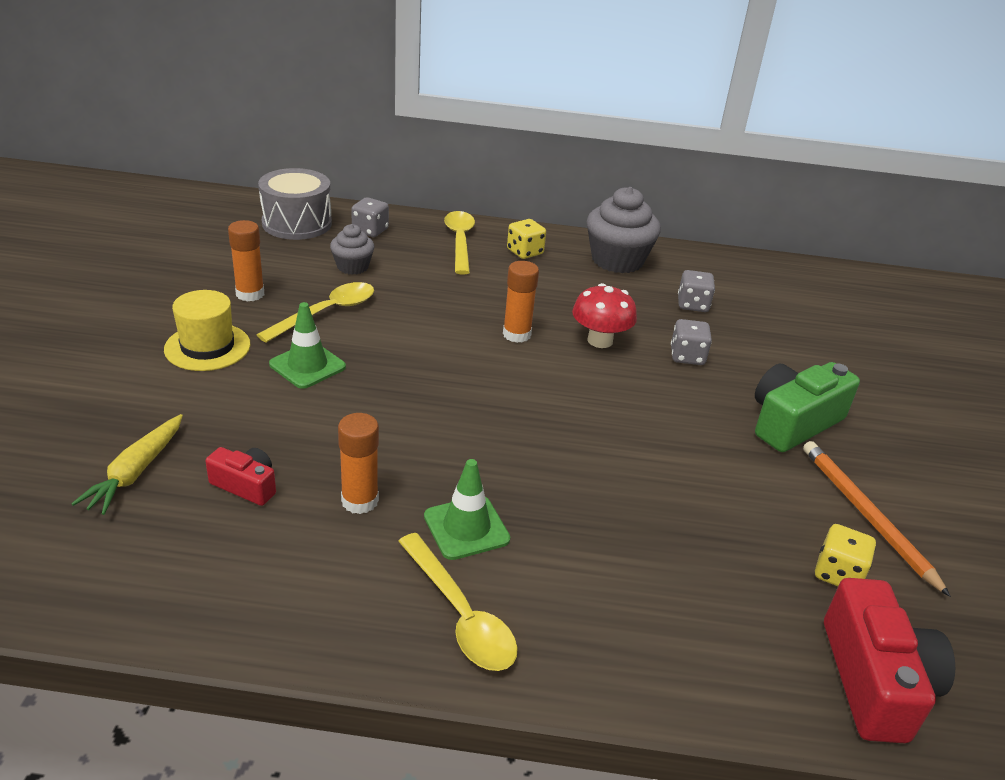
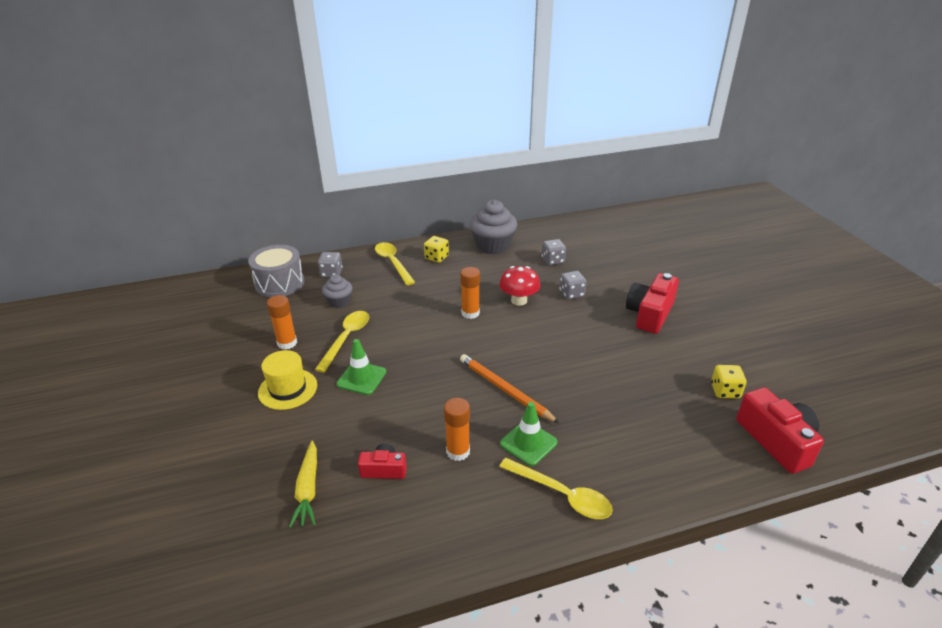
camera: 20 degrees left, 0 degrees up
green camera [755,362,860,452] -> red camera [626,273,679,334]
orange pencil [803,441,951,597] -> orange pencil moved to [460,354,559,423]

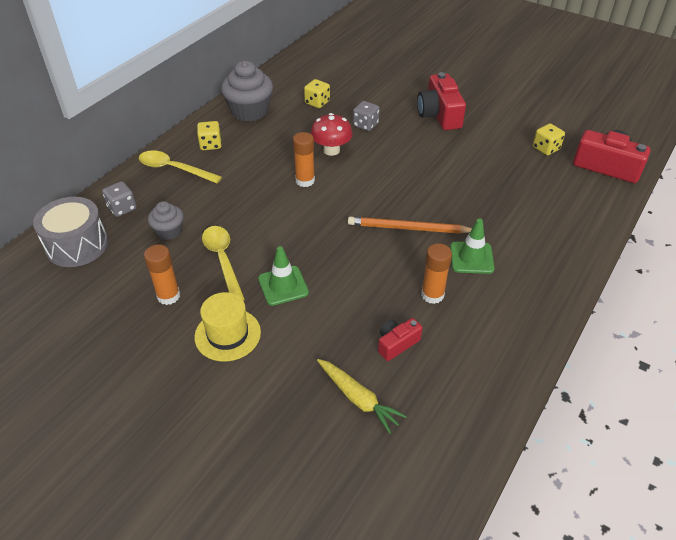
camera: 40 degrees left, 10 degrees up
yellow spoon [499,458,613,519] -> none
grey dice [542,239,566,265] -> yellow dice [304,79,330,108]

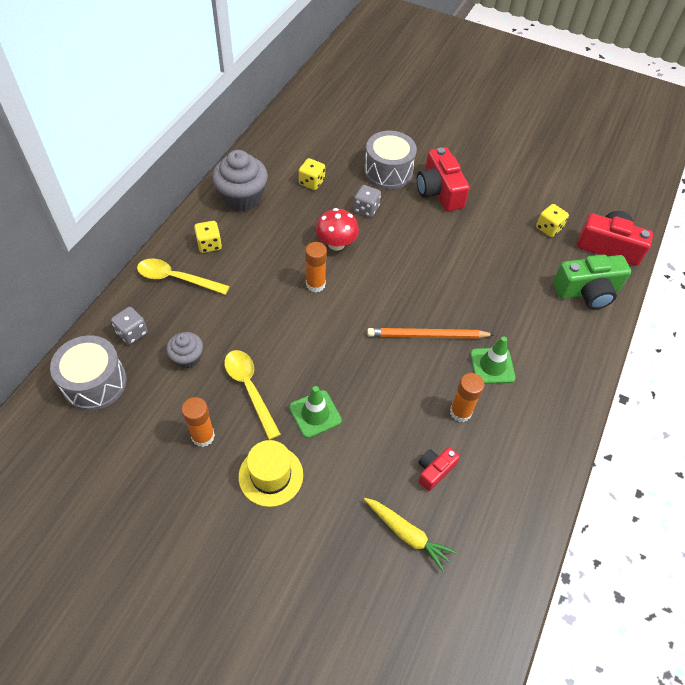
camera: 10 degrees left, 10 degrees up
none -> grey drum [364,131,417,189]
none -> green camera [553,254,631,309]

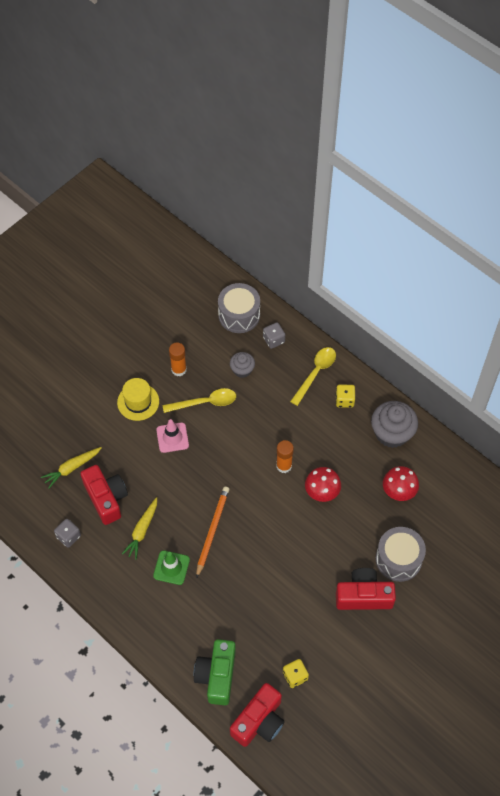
camera: 110 degrees right, 5 degrees up
green traffic cone [289,386,342,438] -> pink traffic cone [156,419,189,453]
yellow dice [299,158,325,190] -> red mushroom [383,466,419,501]
grey dice [354,185,381,217] -> grey dice moved to [54,519,81,548]
red camera [418,447,460,491] -> red camera [80,465,128,525], size x1.83
orange glue stick [450,373,485,422] -> yellow carrot [122,497,157,560]

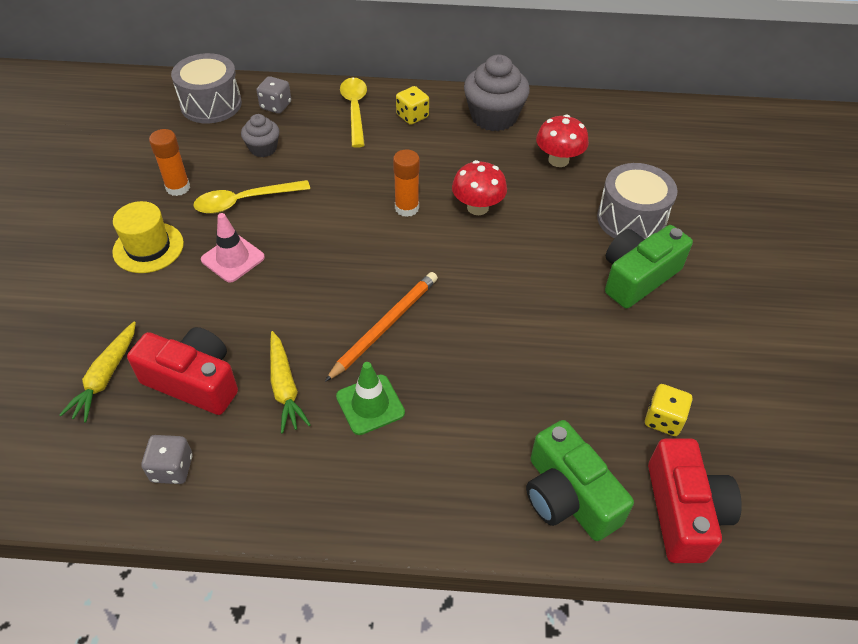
camera: 40 degrees left, 10 degrees down
yellow spoon [163,388,236,413] -> yellow spoon turned 150 degrees counterclockwise [193,180,310,214]
orange pencil [196,487,229,578] -> orange pencil turned 60 degrees clockwise [325,272,438,382]
red camera [336,568,396,610] -> green camera [605,225,693,308]

